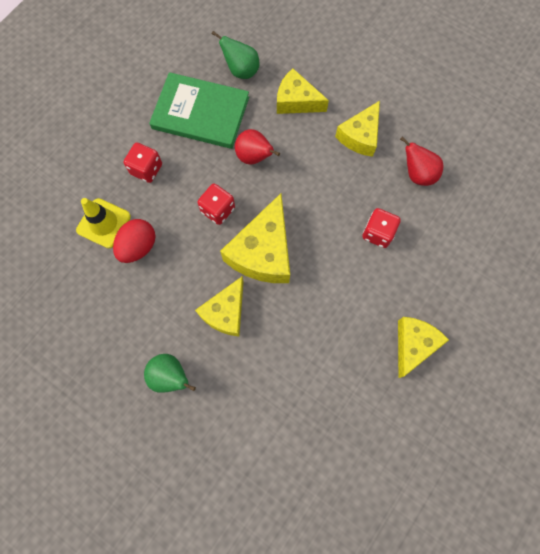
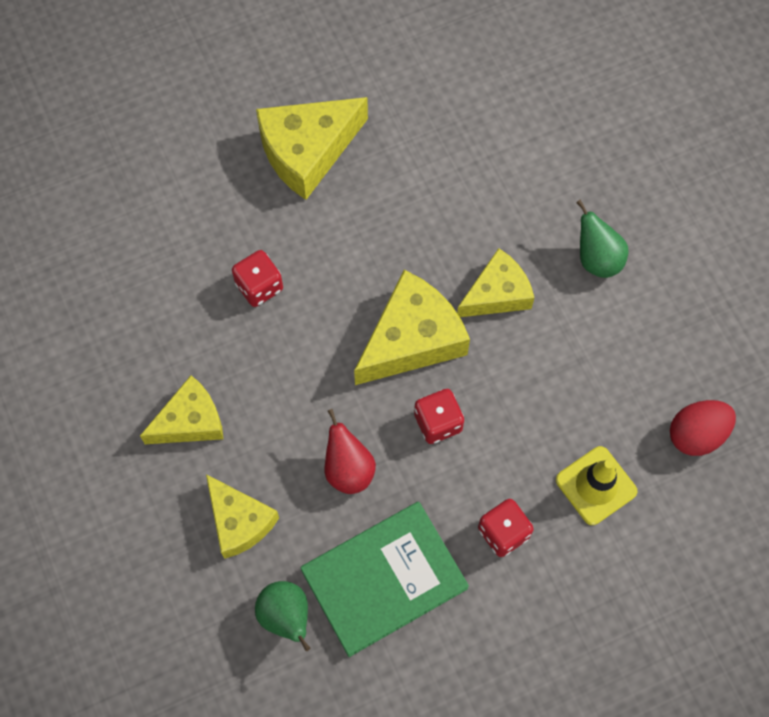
camera: 150 degrees left, 5 degrees down
red egg [113,219,156,263] -> red egg moved to [670,400,736,456]
green book [149,72,249,149] -> green book turned 75 degrees counterclockwise [301,502,469,657]
yellow cheese [398,317,449,378] -> yellow cheese [256,97,368,200], size x1.52
red pear [400,137,443,186] -> none

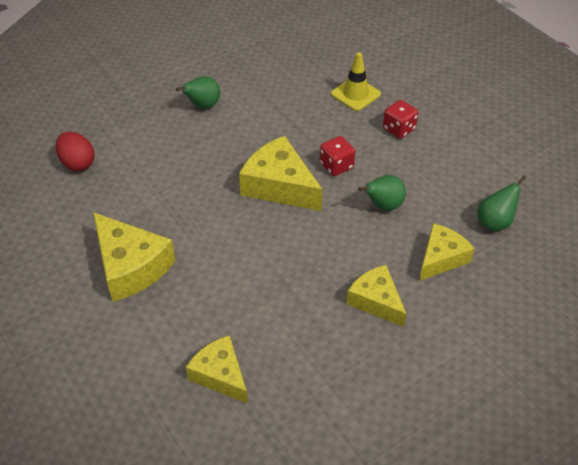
camera: 100 degrees left, 20 degrees down
red dice [232,250,283,307] -> none
green book [301,502,469,657] -> none
red pear [325,409,376,494] -> green pear [358,175,406,211]
yellow cheese [457,248,534,317] -> yellow cheese moved to [186,335,248,404]
red egg [670,400,736,456] -> red egg moved to [56,132,94,171]

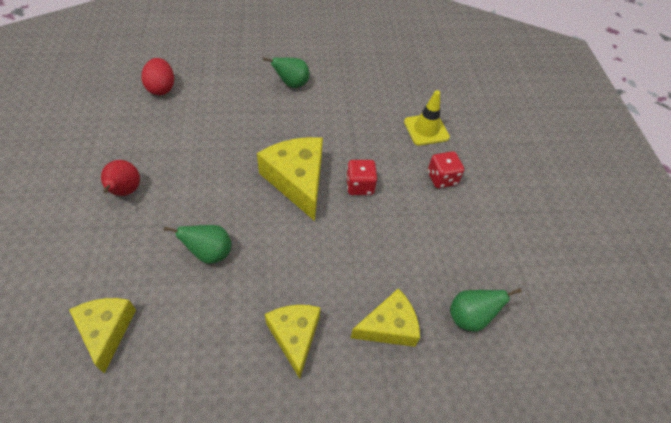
camera: 25 degrees right, 5 degrees up
yellow cheese [93,212,175,302] -> red pear [101,160,140,196]
green pear [358,175,406,211] -> green pear moved to [164,225,232,264]

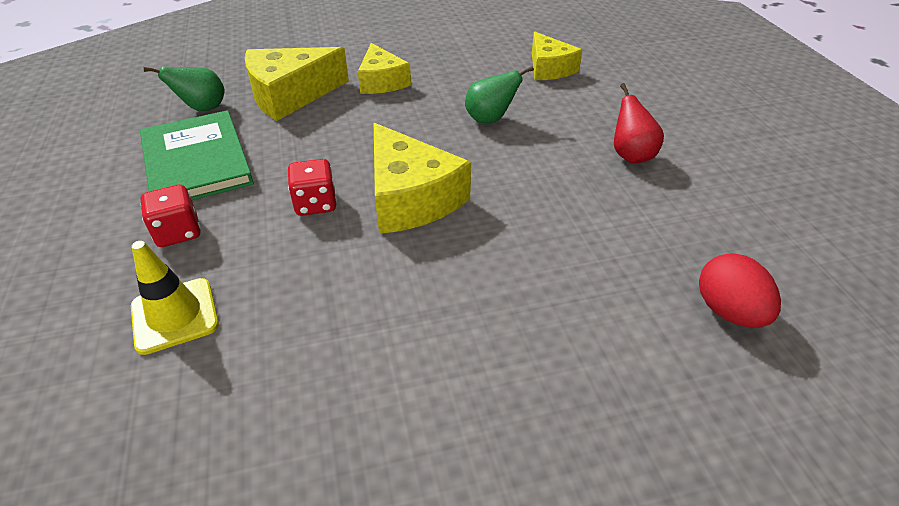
camera: 175 degrees right, 10 degrees down
green pear [263,57,310,88] -> none
yellow cheese [351,288,420,347] -> yellow cheese [245,47,349,121], size x1.52
none -> green book [140,110,254,200]

